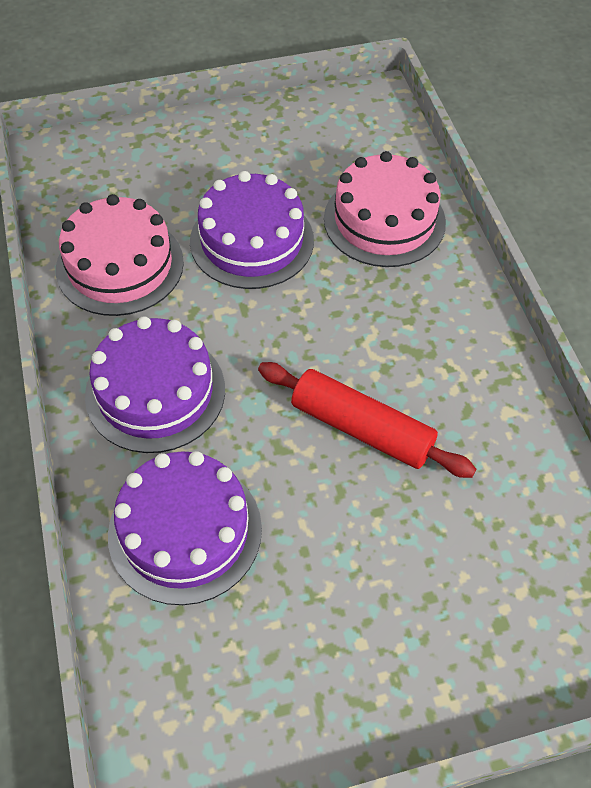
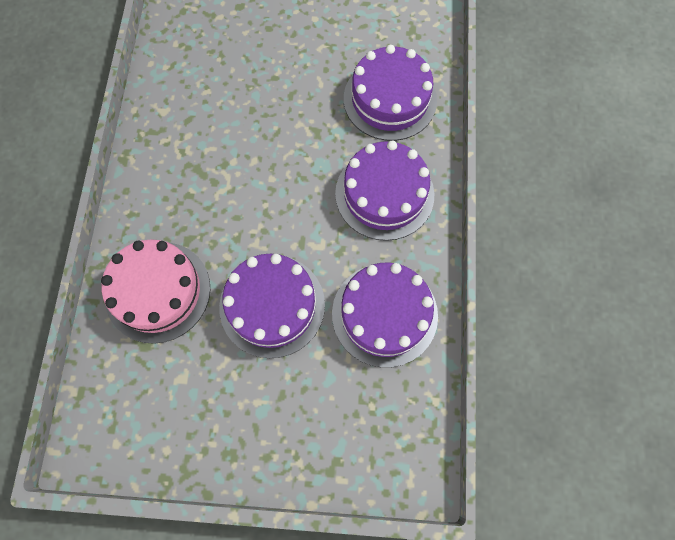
camera: 160 degrees left, 15 degrees up
pink cake [56,194,184,316] -> purple cake [332,263,438,368]
red rolling pin [258,362,476,478] -> none

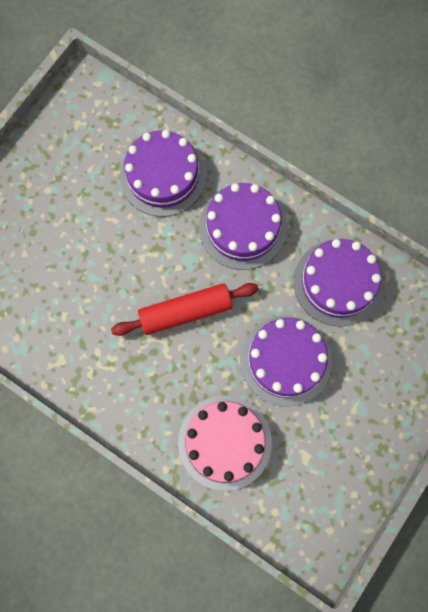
camera: 60 degrees left, 5 degrees up
none -> red rolling pin [111,283,259,336]

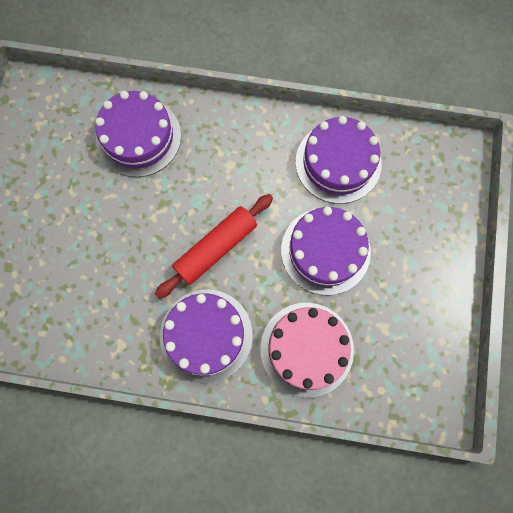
camera: 25 degrees left, 0 degrees up
purple cake [199,183,287,270] -> purple cake moved to [160,290,253,383]

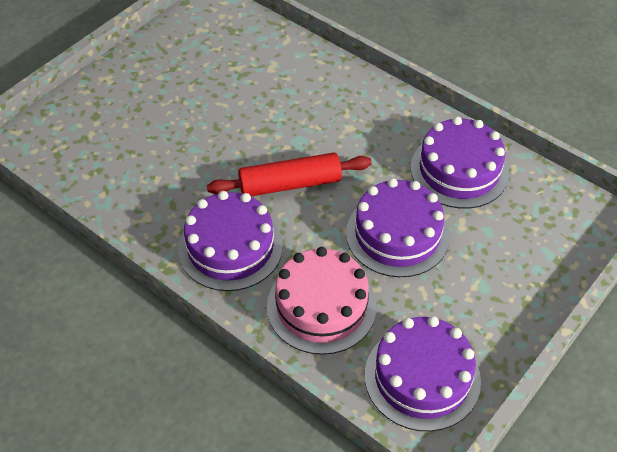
camera: 30 degrees right, 25 degrees down
purple cake [95,91,181,177] -> purple cake moved to [365,316,481,431]

